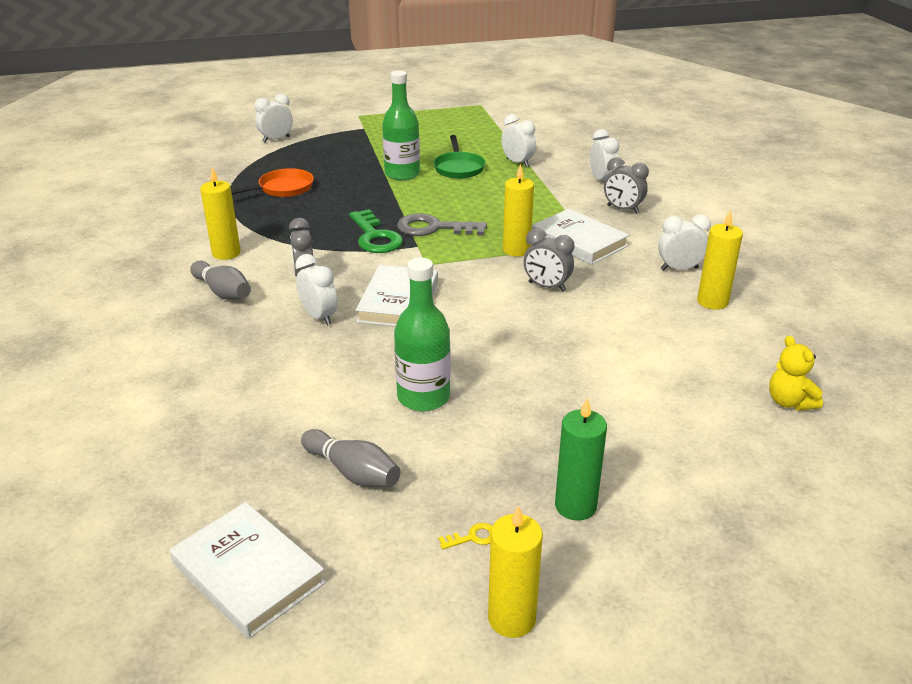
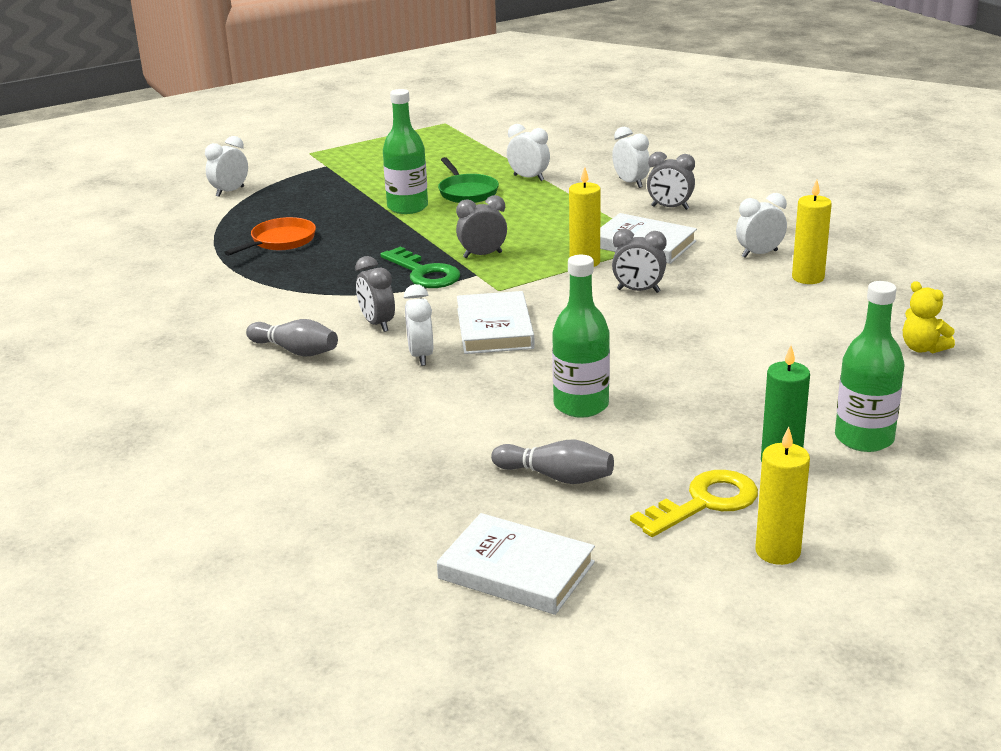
camera: 15 degrees left, 5 degrees down
yellow candle [200,168,241,260] -> none
white clock [295,254,338,326] -> white clock turned 135 degrees counterclockwise [404,284,433,366]
grey key [397,214,487,236] -> grey clock [456,195,507,258]
yellow key [439,523,492,549] -> yellow key [630,470,758,537], size x2.46
none -> green bottle [835,281,905,452]

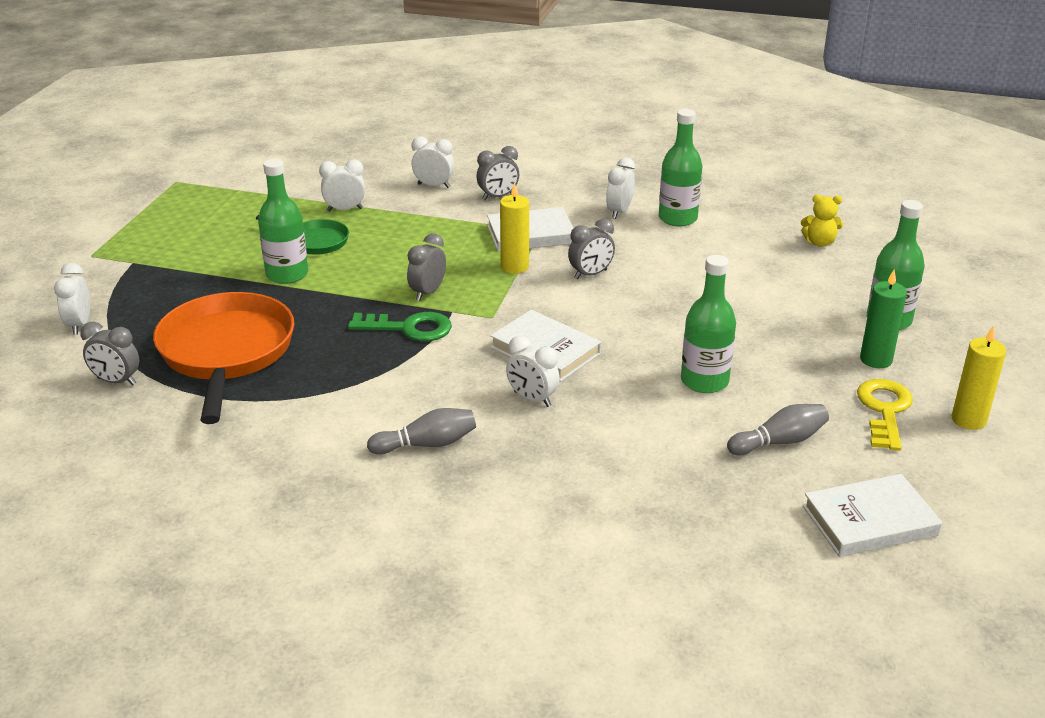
camera: 45 degrees left, 5 degrees up
orange pan [224,217,316,256] -> orange pan [153,292,294,424], size x1.97
grey clock [355,256,395,332] -> grey clock moved to [80,322,139,386]
yellow candle [792,180,832,284] -> green bottle [659,109,702,227]

